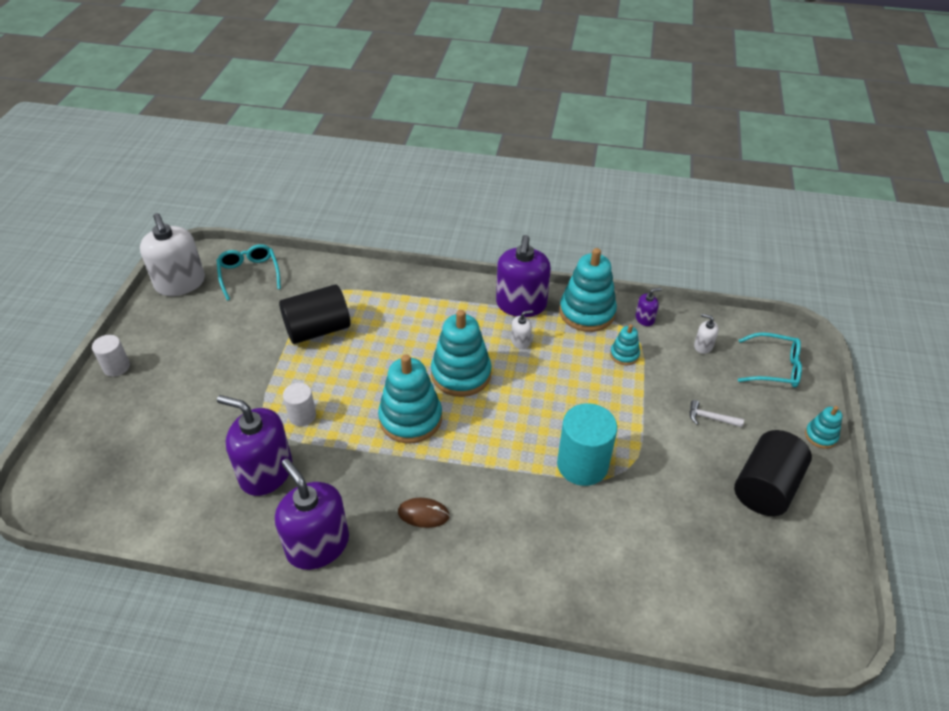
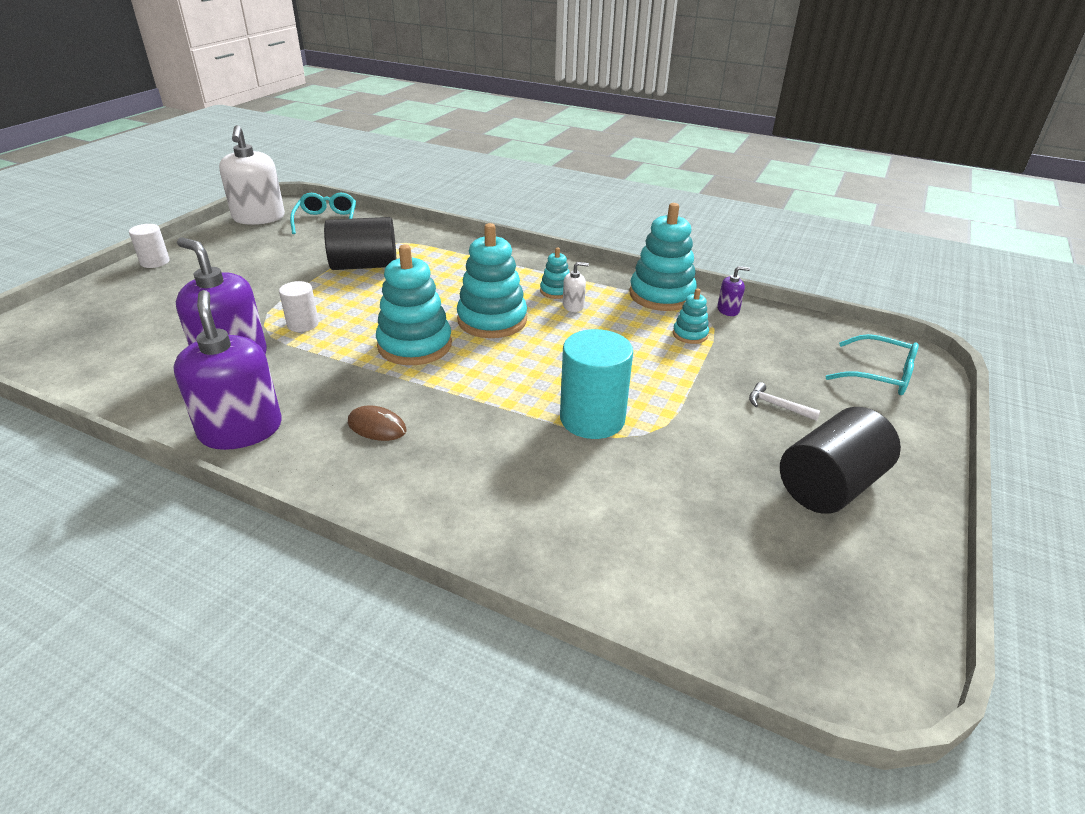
camera: 15 degrees right, 10 degrees down
purple soap dispenser [496,235,551,317] -> none
white soap dispenser [694,314,719,354] -> none
turquoise stacking toy [805,406,842,449] -> turquoise stacking toy moved to [540,247,570,299]

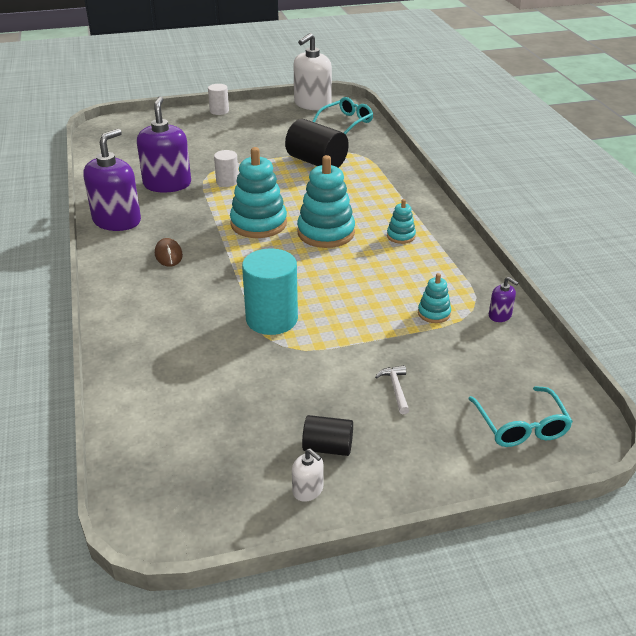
camera: 50 degrees right, 0 degrees up
white soap dispenser [563,262,589,312] -> white soap dispenser moved to [292,449,324,502]
turquoise stacking toy [629,203,697,311] -> none
black cylinder [780,407,901,514] -> black cylinder [302,415,353,456], size x0.56

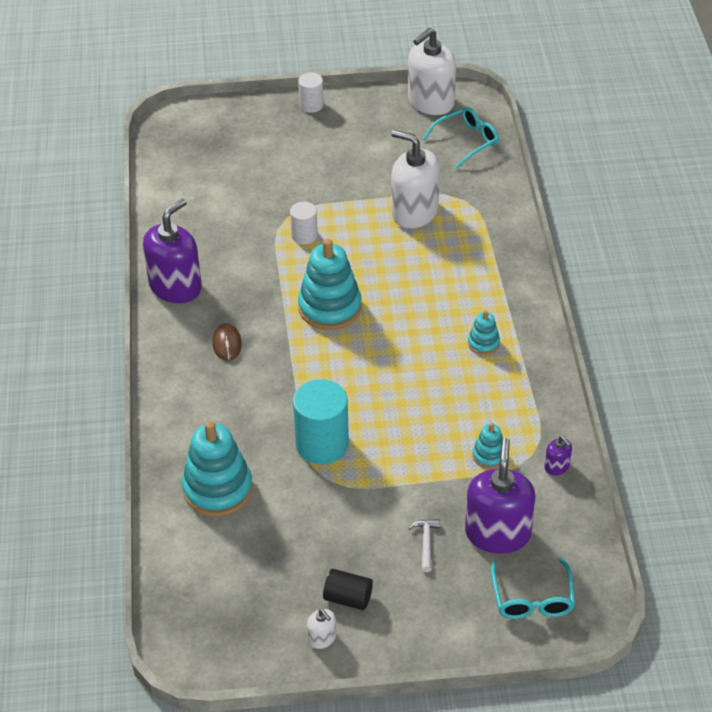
camera: 10 degrees right, 10 degrees up
purple soap dispenser [137,96,191,193] -> purple soap dispenser moved to [465,438,536,554]
black cylinder [285,119,349,168] -> white soap dispenser [391,130,440,228]
turquoise stacking toy [297,155,355,248] -> turquoise stacking toy moved to [182,421,253,517]

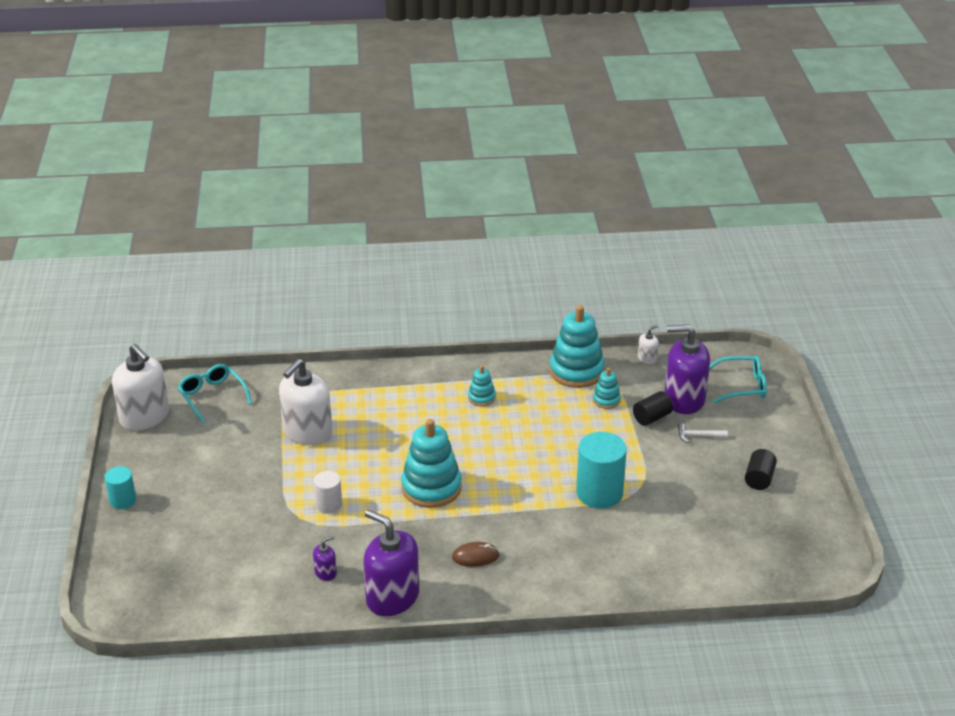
camera: 90 degrees left, 10 degrees down
turquoise stacking toy [182,421,253,517] -> turquoise stacking toy moved to [550,305,605,388]
white cylinder [298,73,324,113] -> turquoise cylinder [105,466,136,509]
white soap dispenser [307,609,336,649] -> white soap dispenser moved to [638,325,659,364]
purple soap dispenser [544,436,572,475] -> purple soap dispenser moved to [313,536,337,581]
none -> black cylinder [633,391,673,426]

